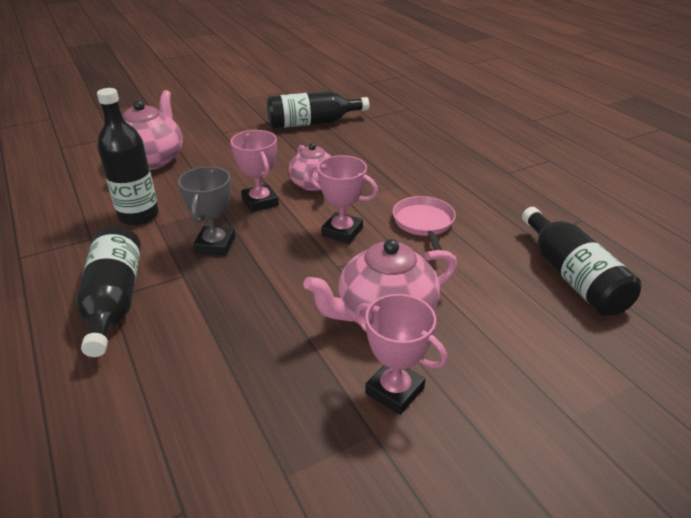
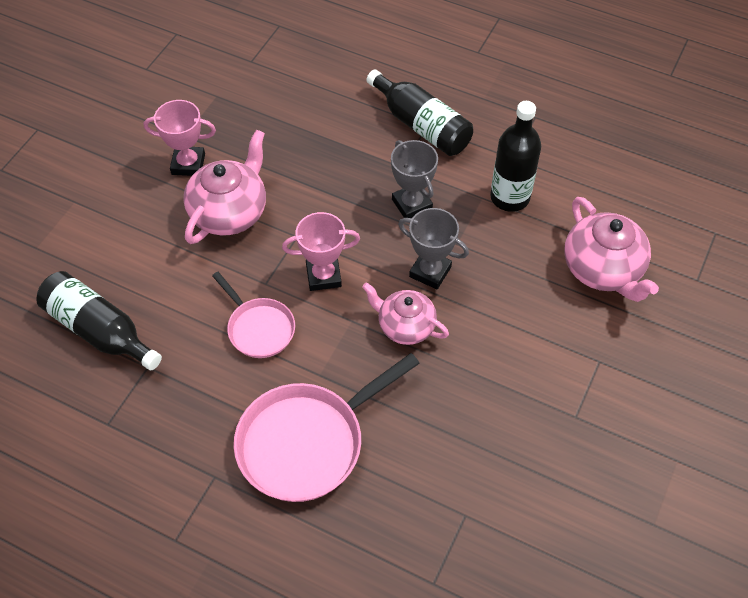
camera: 145 degrees right, 20 degrees up
pink trophy [231,130,279,212] -> grey trophy [398,208,469,289]
black bottle [267,91,369,129] -> none
none -> pink pan [234,353,420,502]

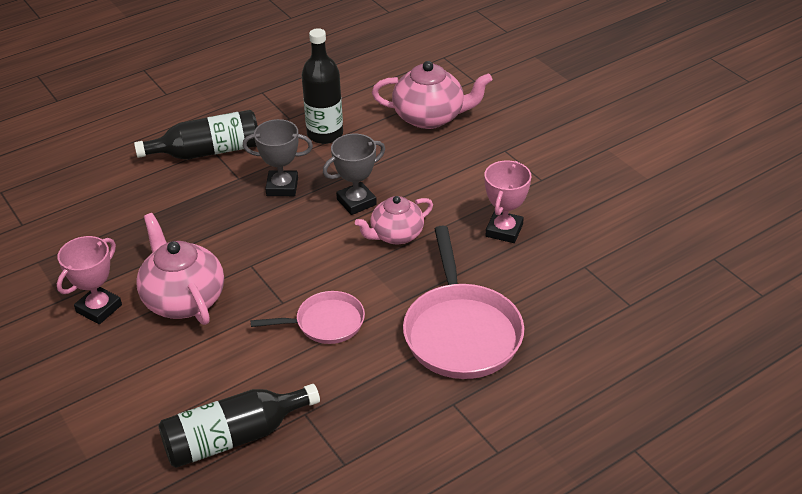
camera: 60 degrees left, 15 degrees down
pink trophy [282,212,360,291] -> pink trophy moved to [484,161,531,243]

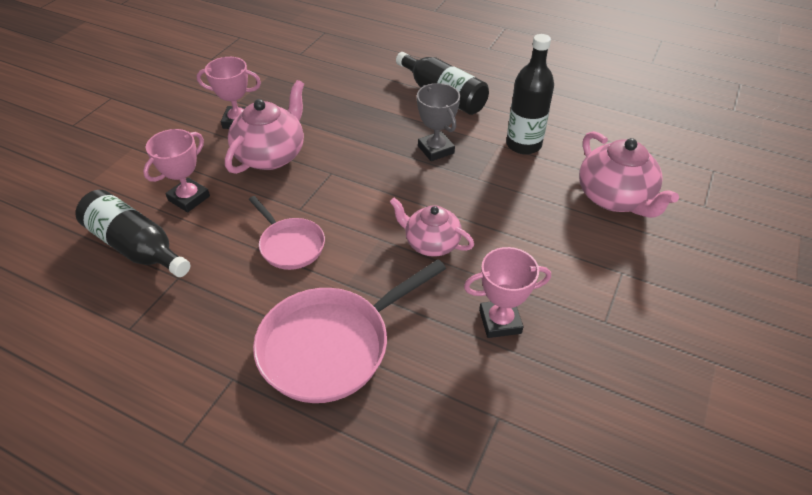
camera: 60 degrees right, 5 degrees up
grey trophy [323,134,385,215] -> none
none -> pink trophy [143,129,210,212]

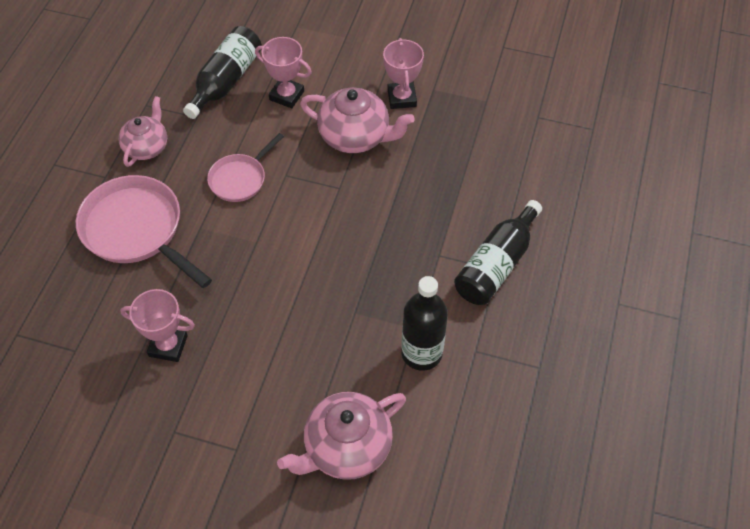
camera: 80 degrees right, 10 degrees up
pink teapot [390,198,474,257] -> pink teapot moved to [118,96,167,167]
grey trophy [417,83,460,161] -> none
pink trophy [464,247,551,338] -> pink trophy turned 60 degrees counterclockwise [120,289,195,362]

